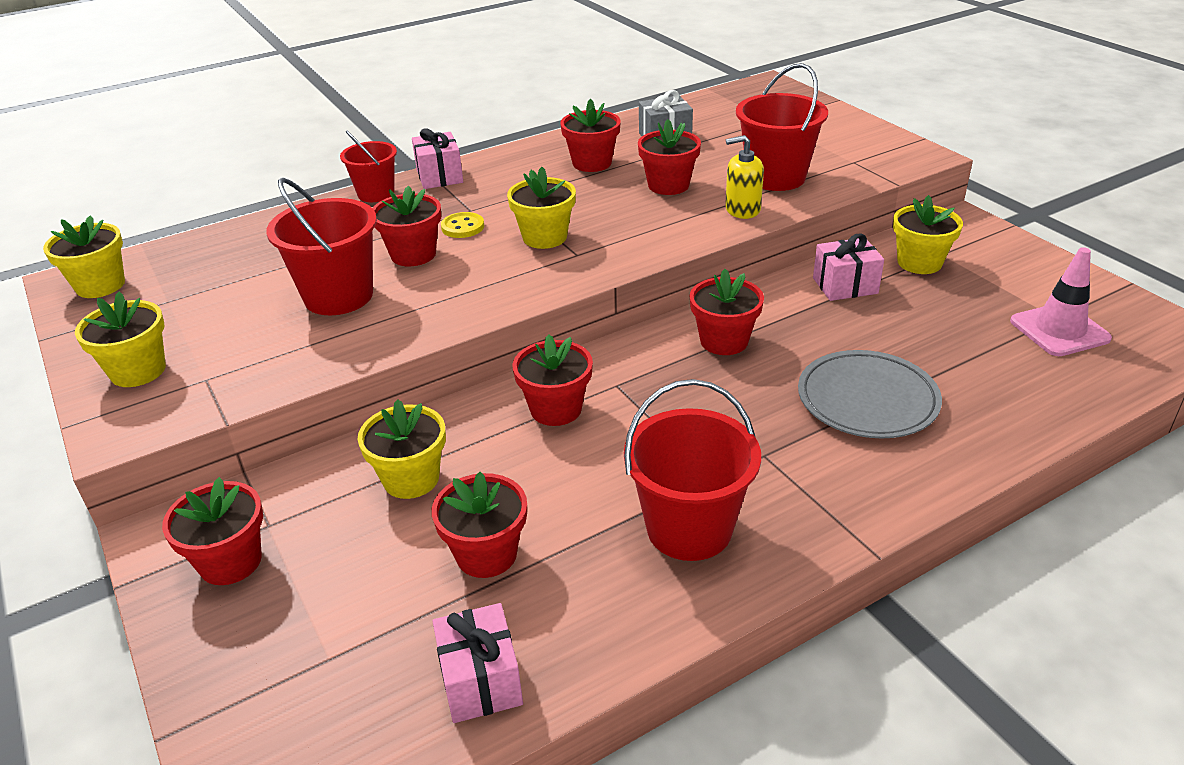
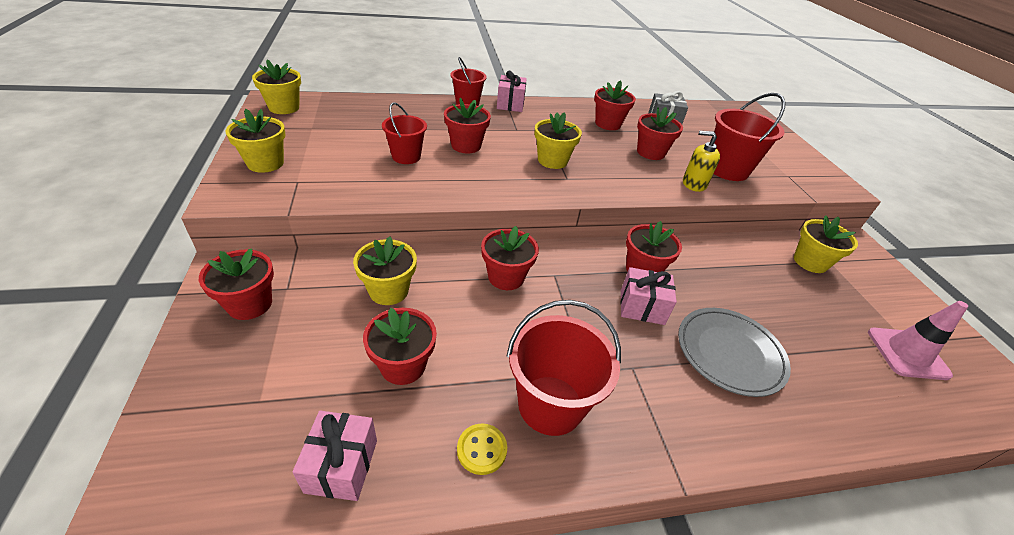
camera: 15 degrees right, 5 degrees up
red bucket [266,178,377,315] -> red bucket [382,102,427,164], size x0.63
yellow button [441,212,484,238] -> yellow button moved to [457,423,507,475]
pink gift [813,233,884,301] -> pink gift moved to [620,267,677,325]

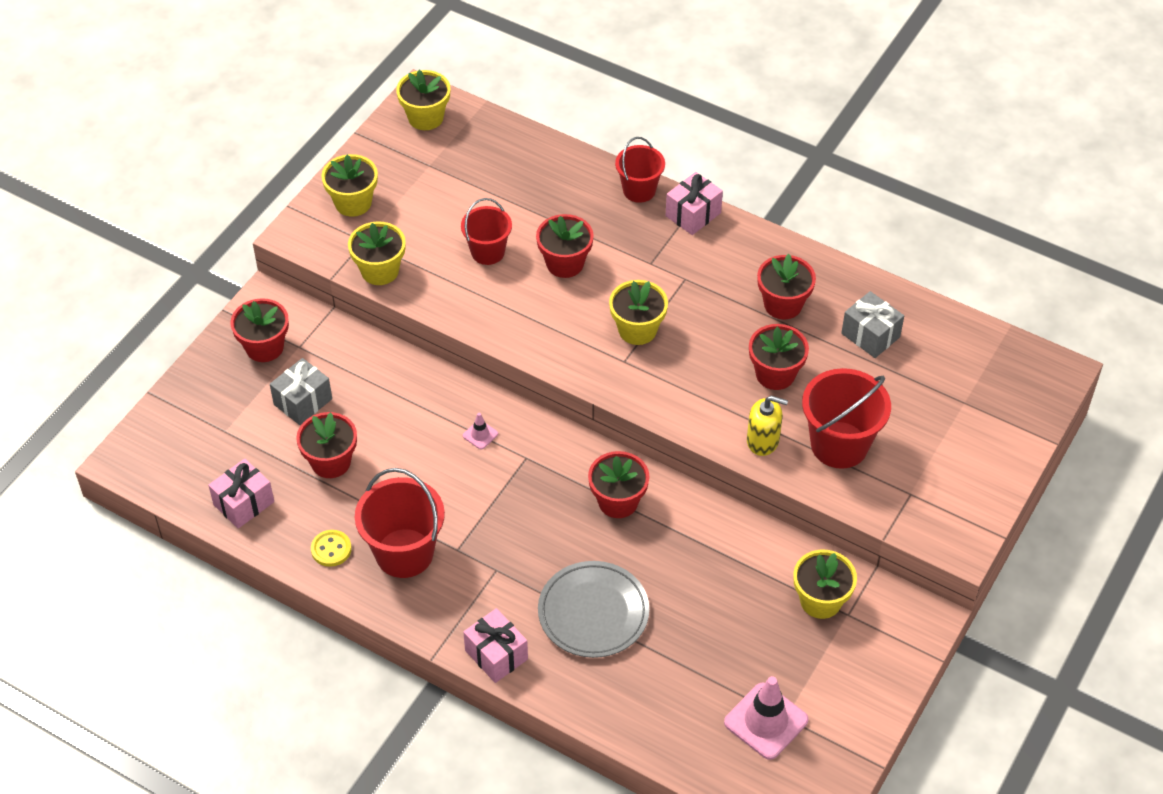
camera: 45 degrees right, 10 degrees up
yellow flower pot [353,236,417,305] -> yellow flower pot moved to [348,221,406,285]
red flower pot [481,226,539,290] -> pink traffic cone [463,412,498,449]
pink gift [620,267,677,325] -> pink gift moved to [463,608,528,683]
yellow soap dispenser [683,131,720,192] -> yellow soap dispenser turned 135 degrees clockwise [747,396,788,456]
none -> grey gift [270,358,332,425]

